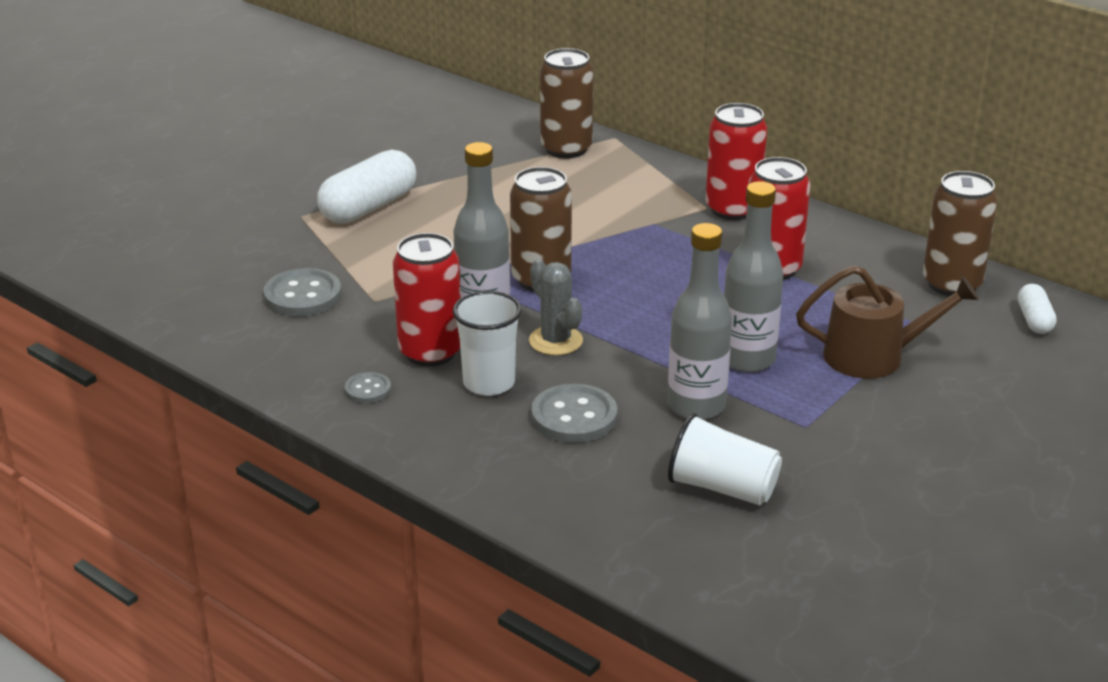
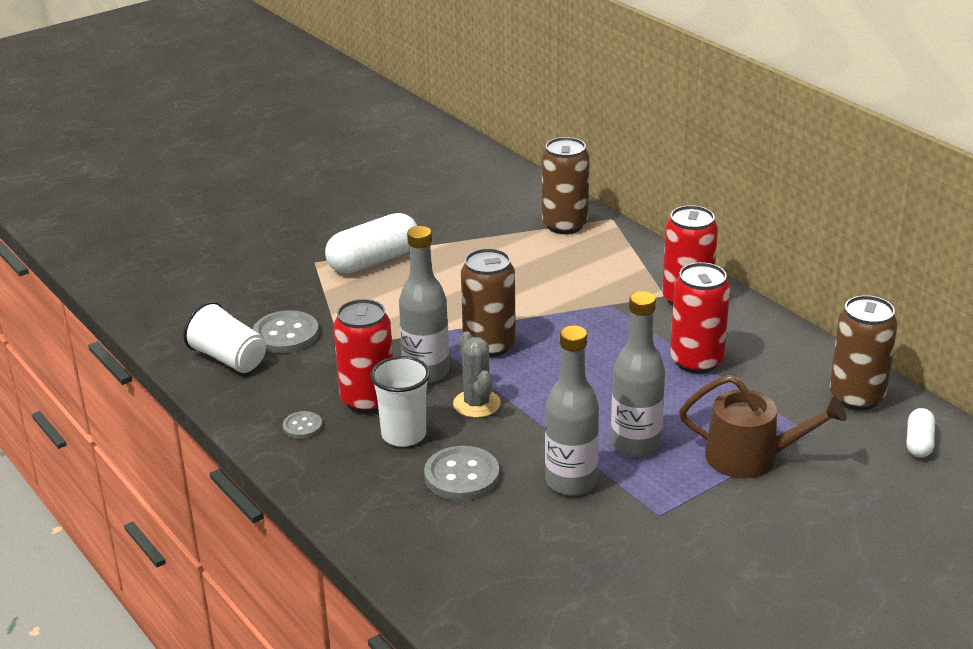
camera: 15 degrees right, 0 degrees up
white cup [668,413,782,506] -> white cup moved to [183,301,266,373]

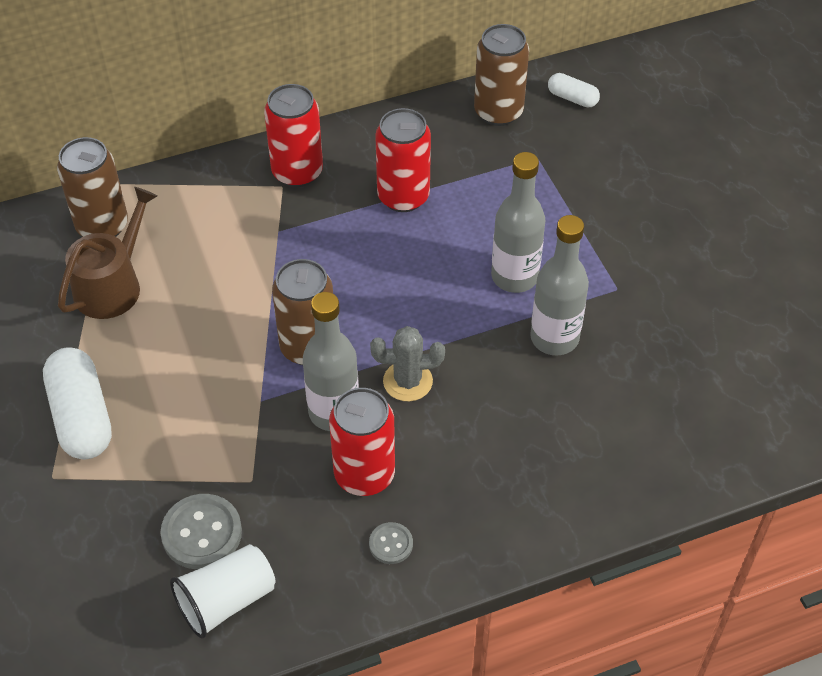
camera: 75 degrees left, 20 degrees up
white cup [370,356,430,447] -> none
grey button [424,446,499,501] -> none
brown watering can [679,375,847,478] -> brown watering can moved to [58,187,157,319]

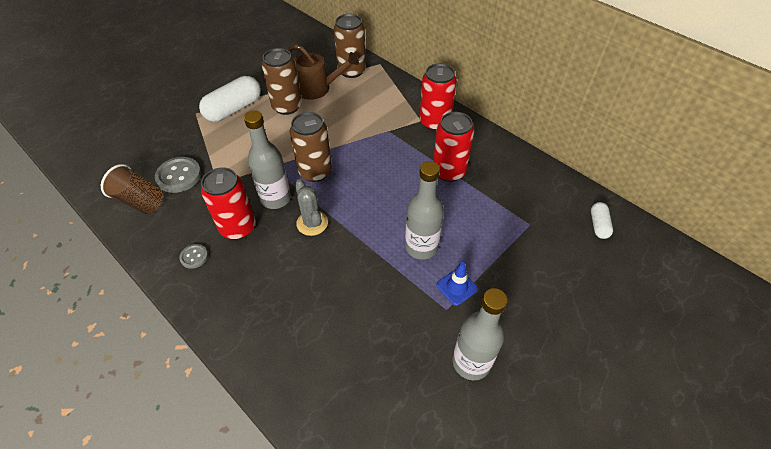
camera: 65 degrees right, 0 degrees up
white cup [170,544,275,639] -> brown cup [101,164,163,214]
brown can [474,24,529,126] -> brown can moved to [262,48,302,115]
grey bottle [530,215,589,356] -> grey bottle moved to [452,288,507,380]
none -> blue traffic cone [436,262,478,306]

